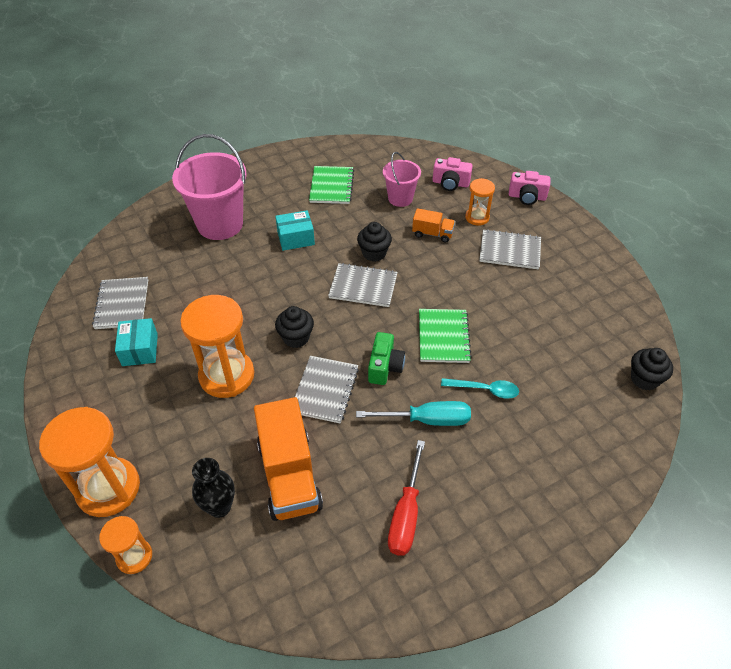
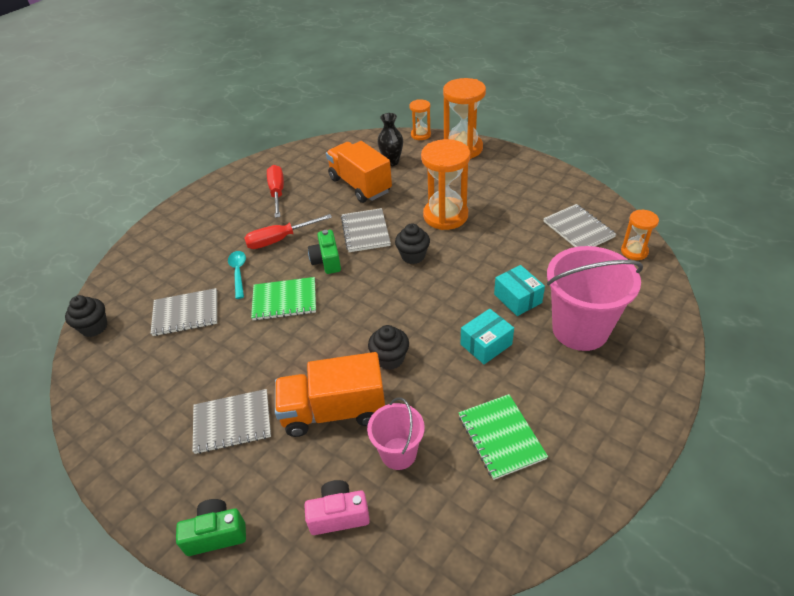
camera: 160 degrees right, 5 degrees down
turquoise box [115,318,158,366] -> turquoise box moved to [494,265,545,316]
grey notebook [328,263,398,307] -> grey notebook moved to [150,288,217,336]
turquoise screwdriver [356,401,471,426] -> red screwdriver [244,214,332,249]
orange truck [412,208,455,242] -> orange truck [275,352,385,437], size x1.99
green notebook [419,309,472,363] -> green notebook turned 75 degrees counterclockwise [251,277,316,321]
turquoise spoon [441,378,519,399] -> turquoise spoon turned 90 degrees clockwise [228,251,246,299]
orange hourglass [465,178,495,226] -> orange hourglass moved to [621,210,659,260]
pink camera [509,171,551,205] -> green camera [176,499,246,556]

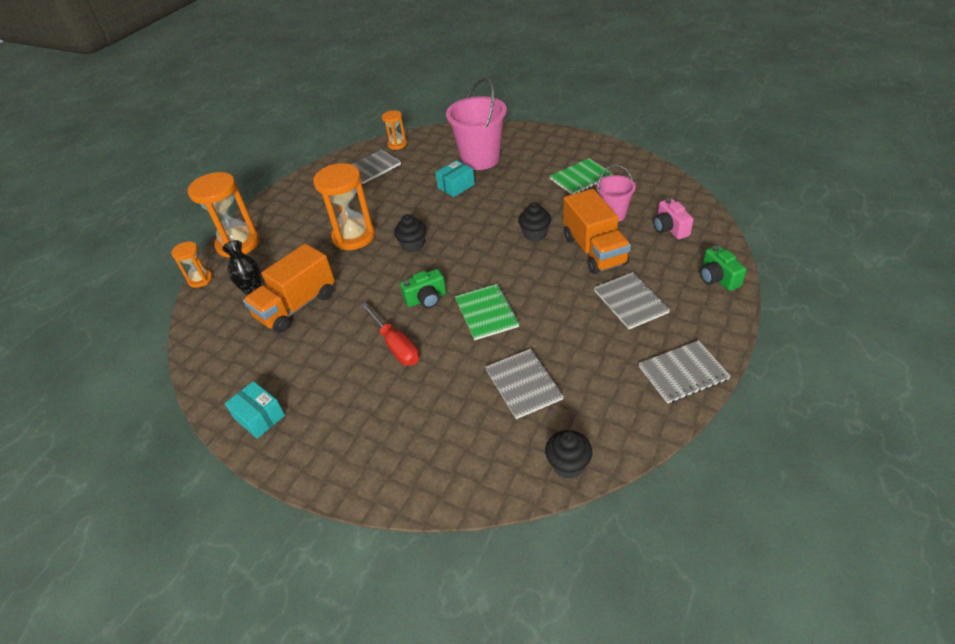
camera: 100 degrees left, 0 degrees up
turquoise spoon [228,251,246,299] -> none
red screwdriver [267,165,284,218] -> none
grey notebook [341,208,391,252] -> grey notebook moved to [638,340,731,404]
turquoise box [461,309,514,364] -> turquoise box moved to [225,381,285,439]

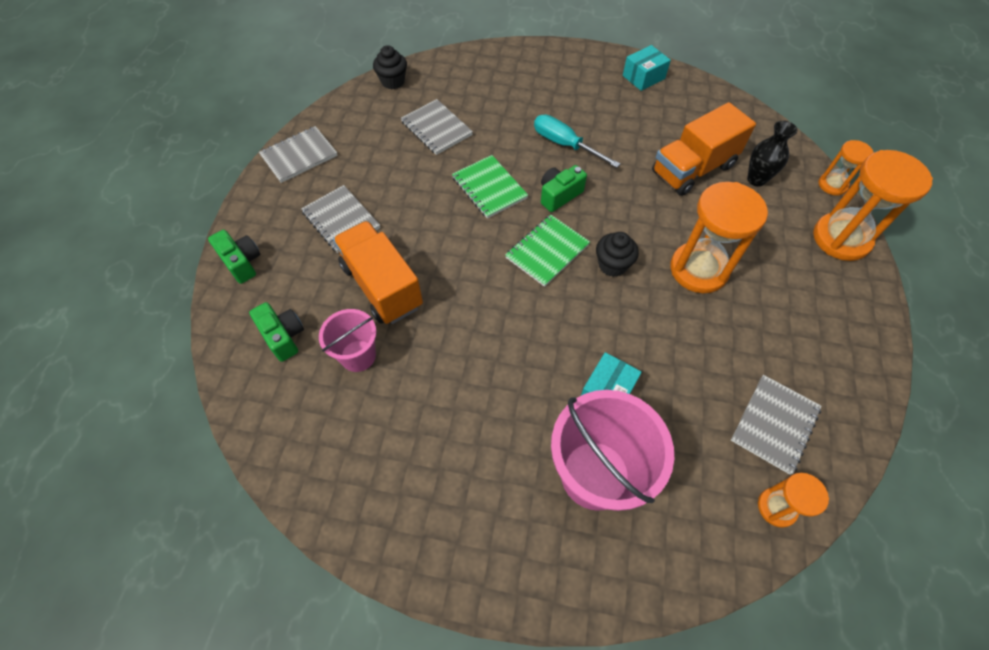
camera: 160 degrees right, 15 degrees up
turquoise box [225,381,285,439] -> turquoise box turned 60 degrees counterclockwise [623,45,671,91]
orange truck [243,243,335,333] -> orange truck turned 150 degrees counterclockwise [652,102,756,196]
red screwdriver [361,302,419,366] -> turquoise screwdriver [534,115,620,168]
black cupcake [518,203,551,241] -> none
green notebook [549,158,613,194] -> green notebook moved to [505,215,590,287]
pink camera [653,198,694,239] -> green camera [249,302,304,362]

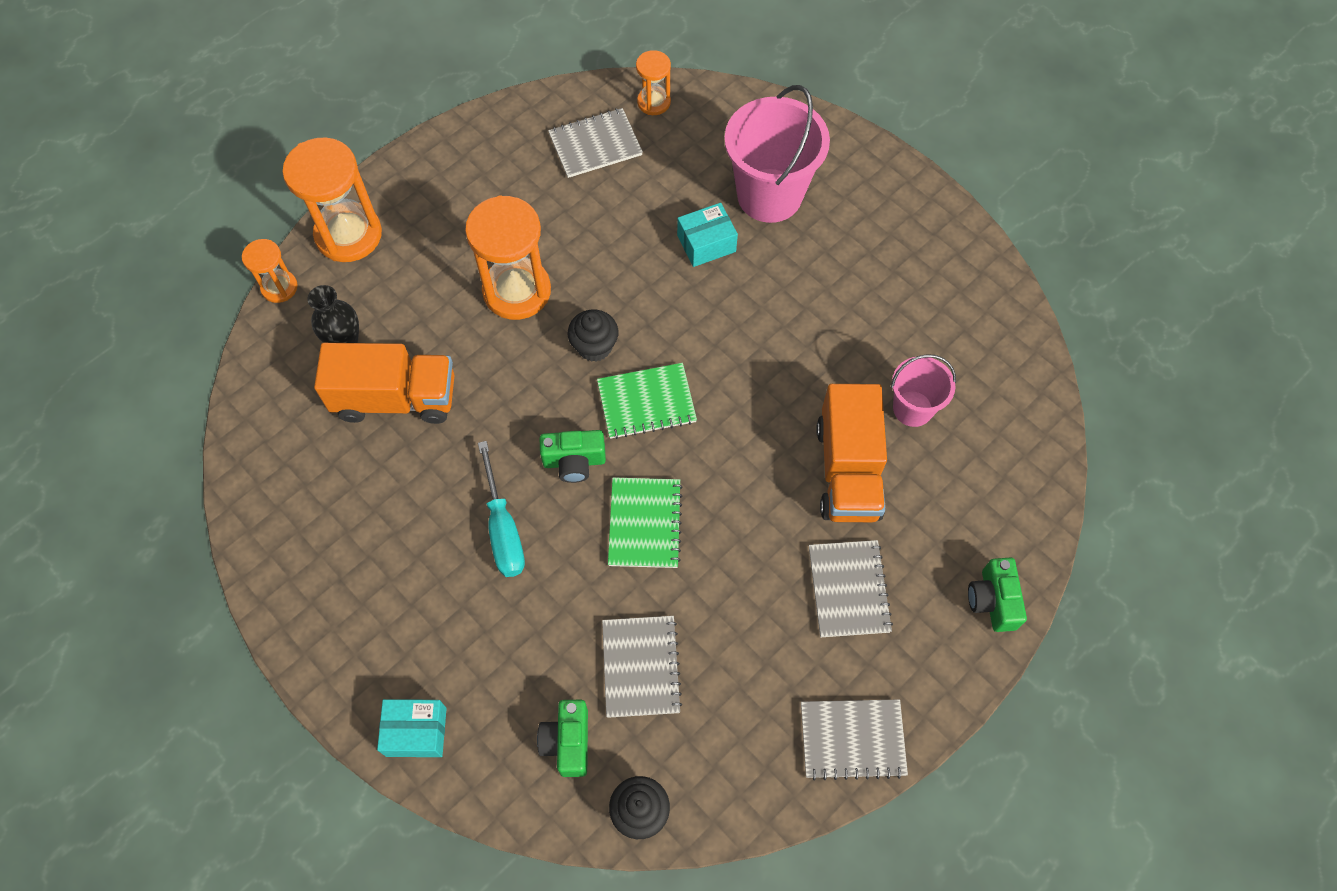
camera: 145 degrees left, 5 degrees up
green camera [249,302,304,362] -> green camera moved to [537,700,588,777]
turquoise box [623,45,671,91] -> turquoise box moved to [377,699,447,757]

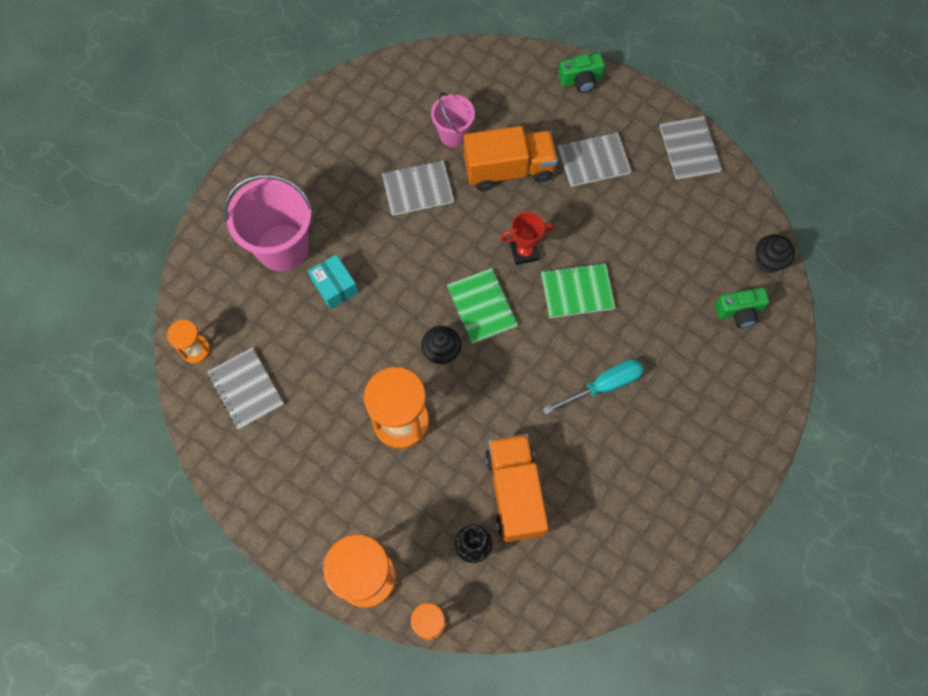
camera: 100 degrees left, 5 degrees up
turquoise box [377,699,447,757] -> none
green camera [540,430,606,483] -> none
grey notebook [602,616,682,718] -> grey notebook moved to [382,160,454,216]
none -> red trophy [500,212,554,265]

